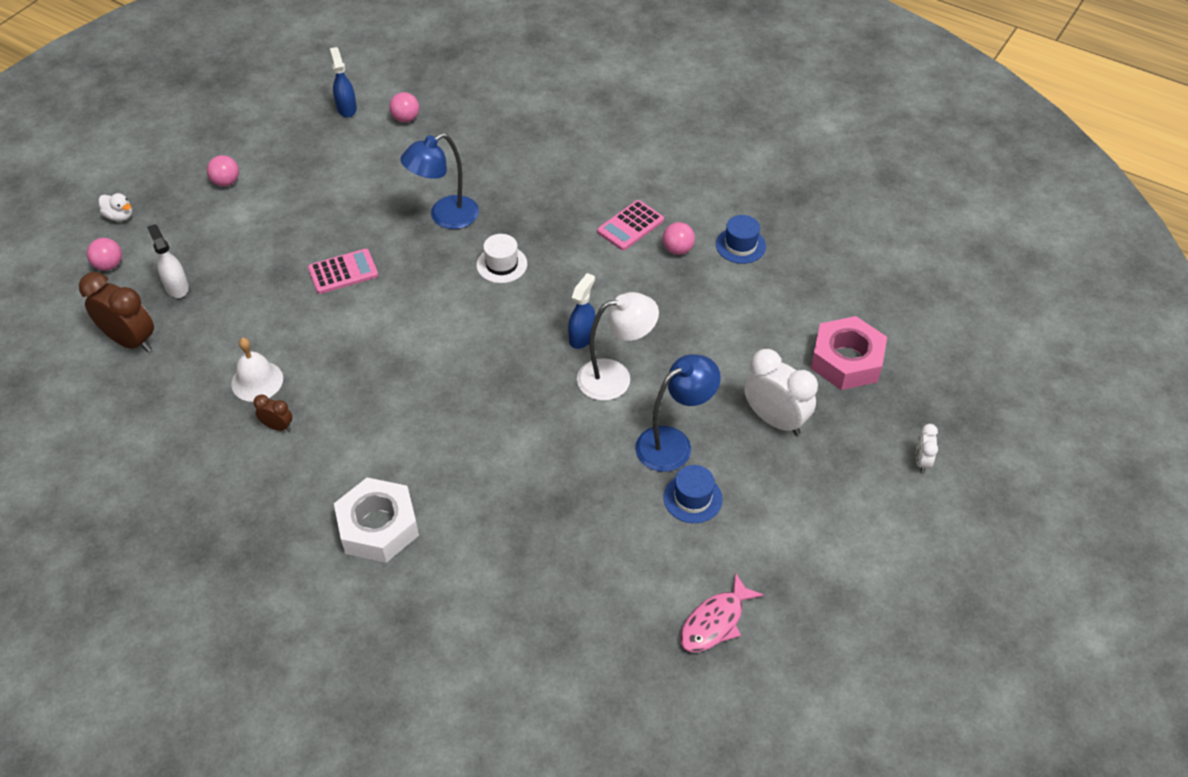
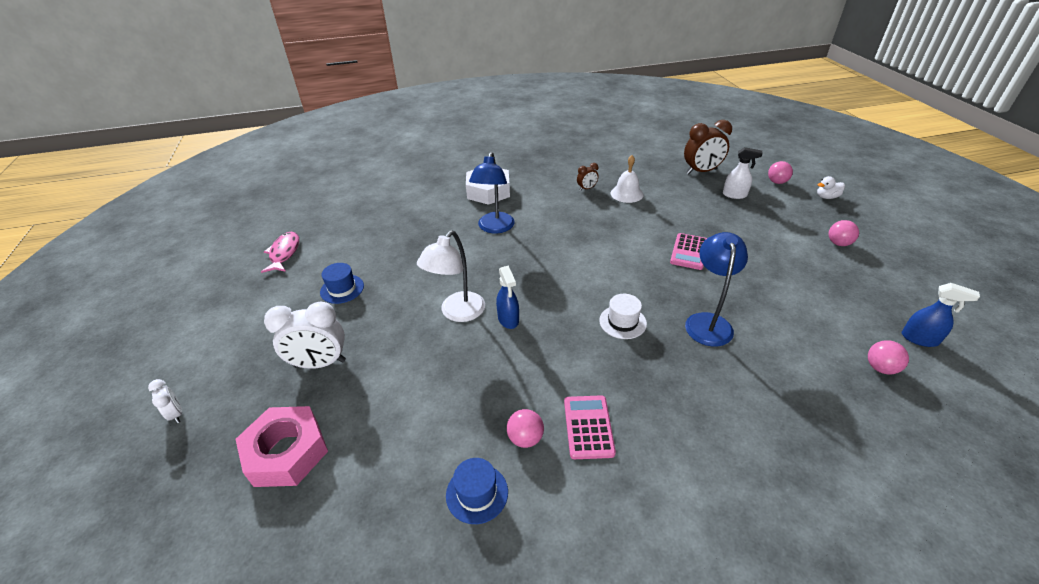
camera: 135 degrees right, 10 degrees down
blue lamp [635,354,721,472] -> blue lamp moved to [469,152,515,233]

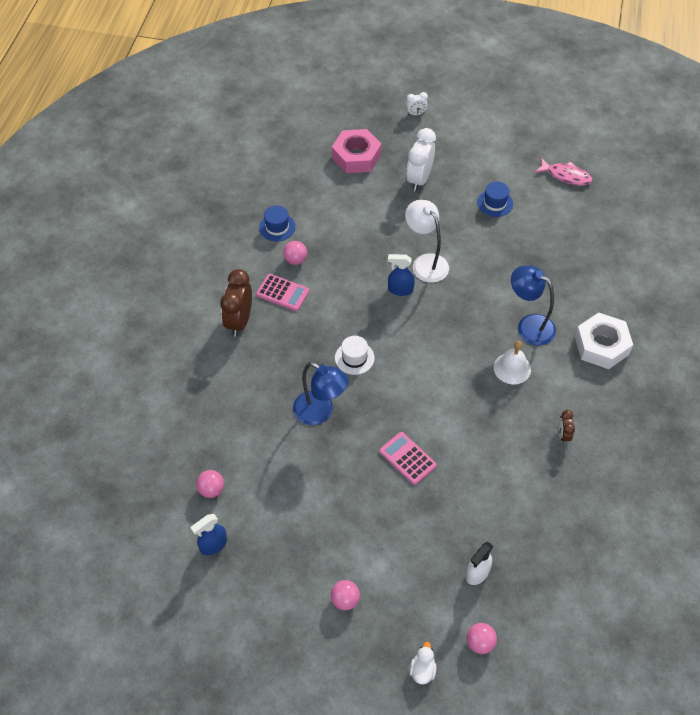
camera: 115 degrees right, 15 degrees up
white bell [611,155,644,203] -> white bell moved to [494,341,531,384]
brown clock [684,120,732,174] -> brown clock moved to [220,269,252,337]

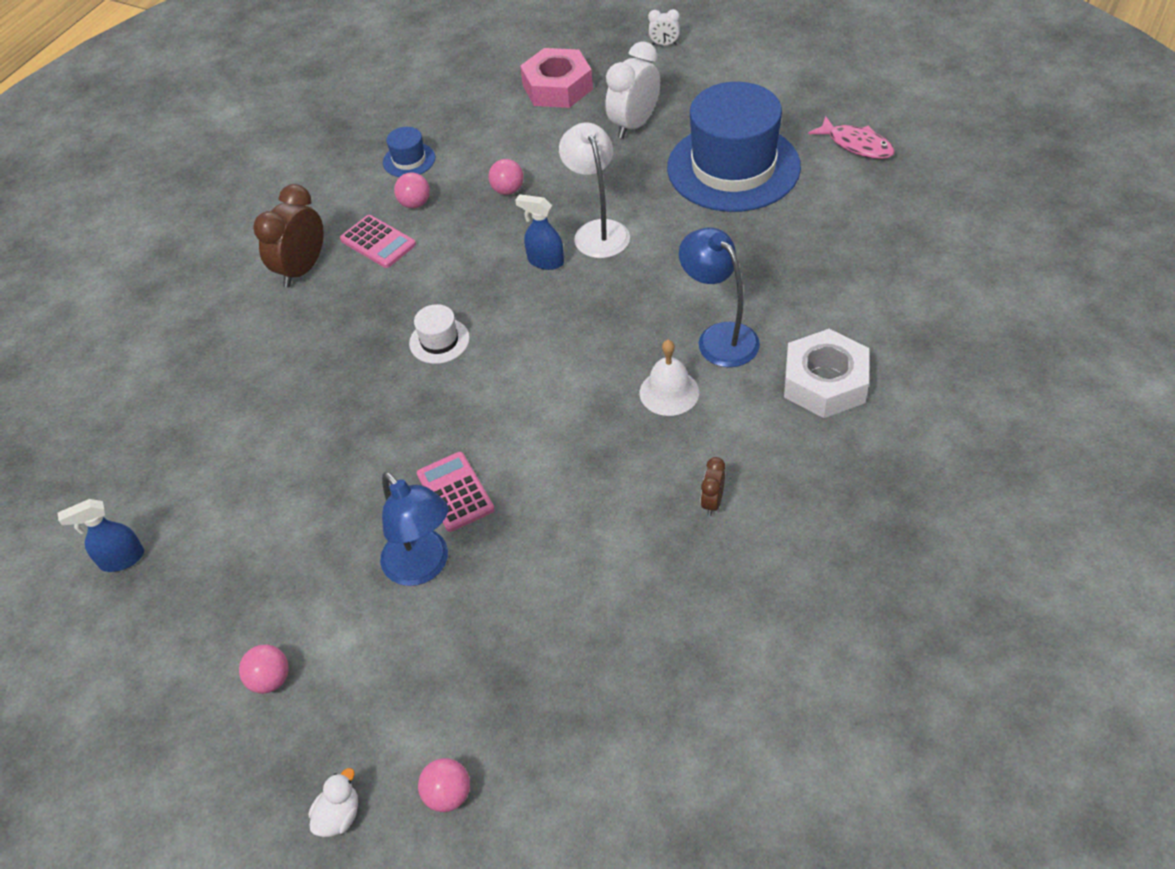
camera: 20 degrees right, 5 degrees down
pink ball [196,470,224,498] -> pink ball moved to [488,159,524,195]
blue lamp [293,362,349,425] -> blue lamp moved to [380,472,448,586]
white spray bottle [466,542,493,585] -> none
blue hat [477,182,513,217] -> blue hat [667,82,801,212], size x2.42

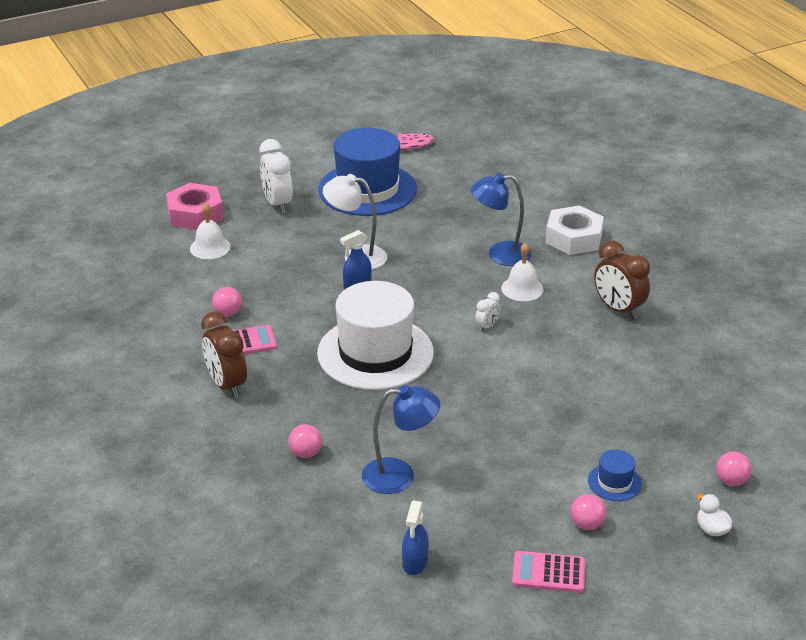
camera: 60 degrees left, 15 degrees down
blue lamp [380,472,448,586] -> blue lamp moved to [362,385,440,494]
blue hat [383,127,435,177] -> blue hat moved to [588,449,642,501]
white hat [409,304,470,364] -> white hat [317,281,434,390], size x2.42
pink calculator [417,452,495,532] -> pink calculator moved to [512,551,585,593]
pink ball [488,159,524,195] -> pink ball moved to [288,424,322,458]
white clock [648,9,680,45] -> white clock moved to [475,292,500,332]
brown clock [701,457,725,516] -> brown clock [594,240,650,319], size x2.01
none -> white bell [190,203,230,259]

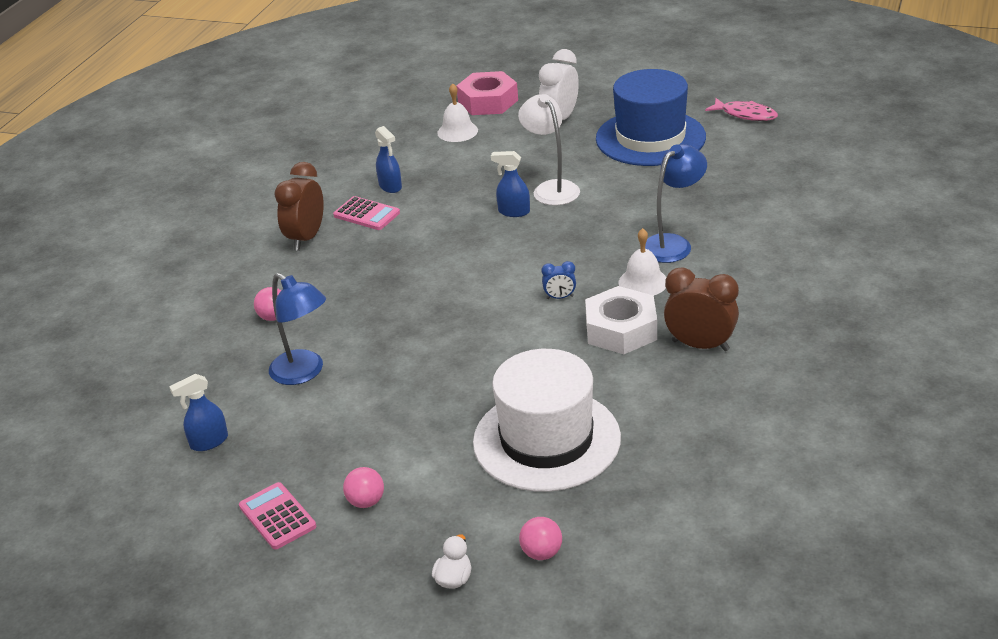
camera: 50 degrees right, 0 degrees up
pink ball [212,287,242,316] -> blue spray bottle [375,126,402,193]
white hat [317,281,434,390] -> white hat moved to [473,349,621,492]
blue lamp [471,173,531,266] -> blue lamp turned 90 degrees clockwise [645,144,707,263]
white clock [475,292,500,332] -> blue clock [541,261,576,299]
white nut [545,205,604,255] -> white nut moved to [585,286,657,354]
blue hat [588,449,642,501] -> none
brown clock [594,240,650,319] -> brown clock turned 105 degrees clockwise [664,267,739,351]

